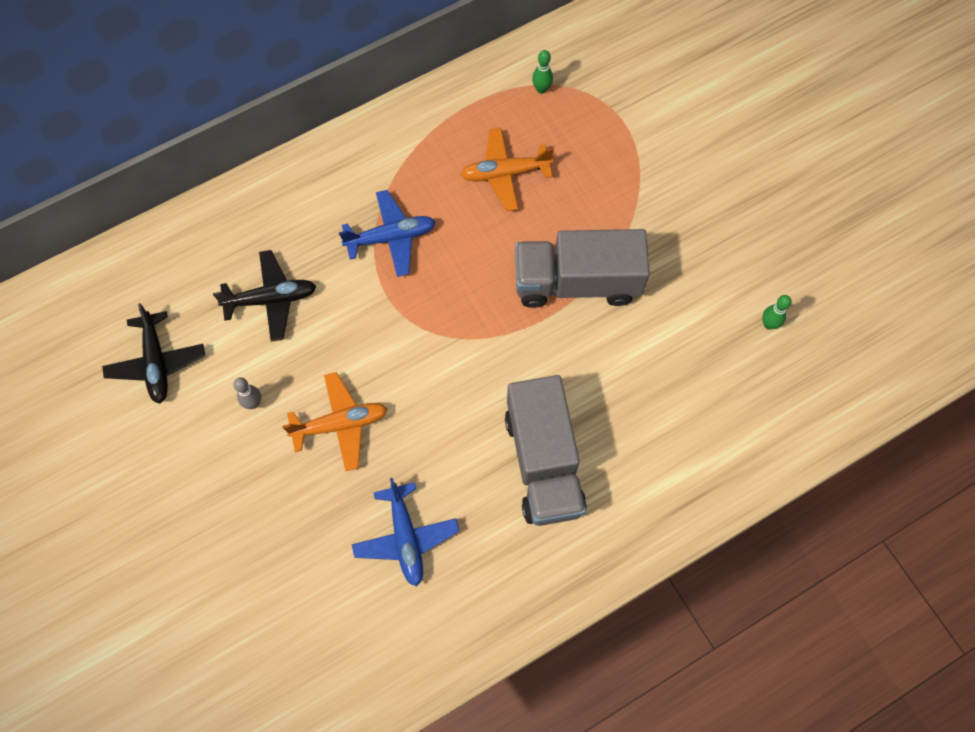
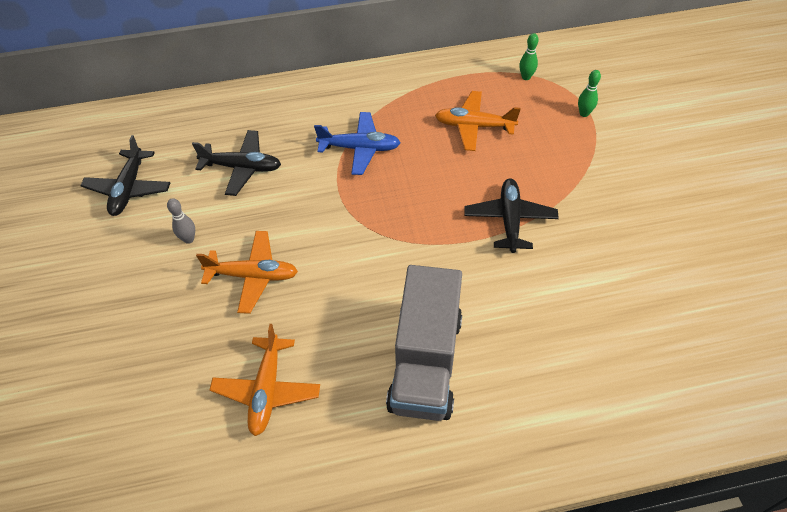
camera: 20 degrees right, 15 degrees down
blue plane [352,478,459,586] -> orange plane [210,324,320,436]
grey truck [515,229,650,308] -> black plane [464,178,559,253]
green bowling pin [762,295,792,330] -> green bowling pin moved to [578,70,601,117]

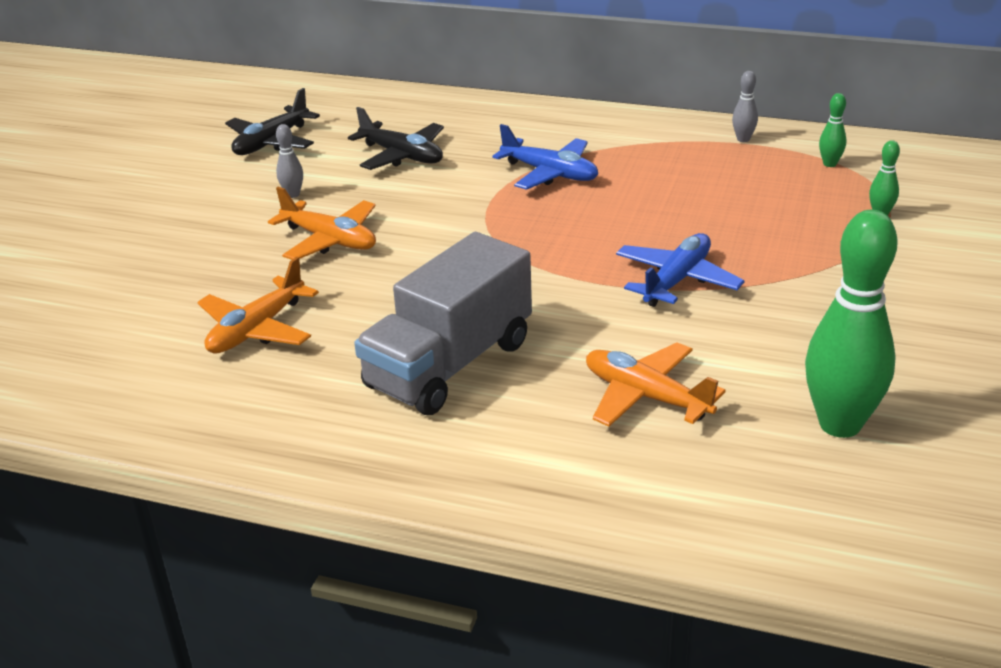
camera: 30 degrees right, 20 degrees down
orange plane [435,91,521,151] -> orange plane moved to [586,342,726,427]
black plane [464,178,559,253] -> blue plane [616,233,745,307]
none -> grey bowling pin [732,71,758,142]
none -> green bowling pin [805,210,898,438]

